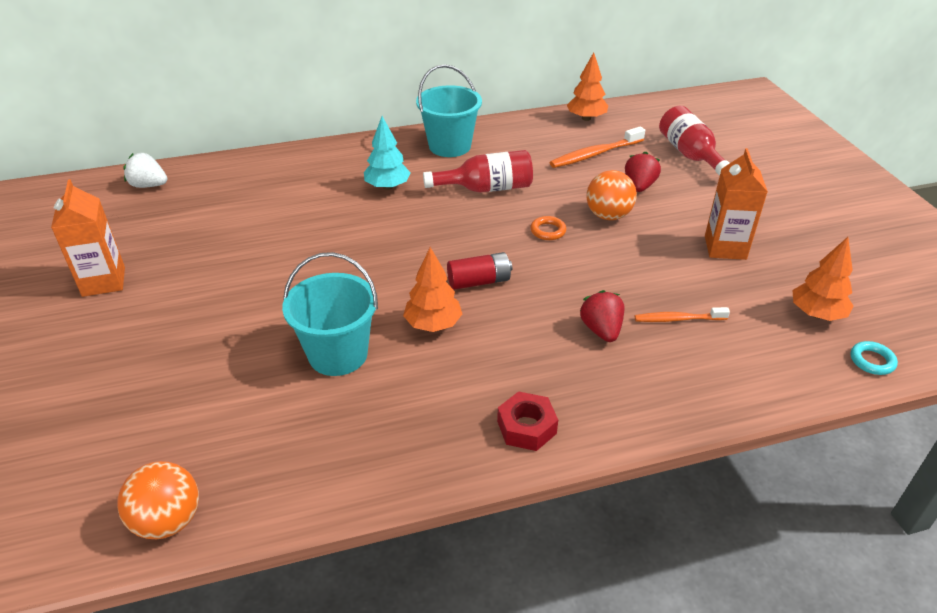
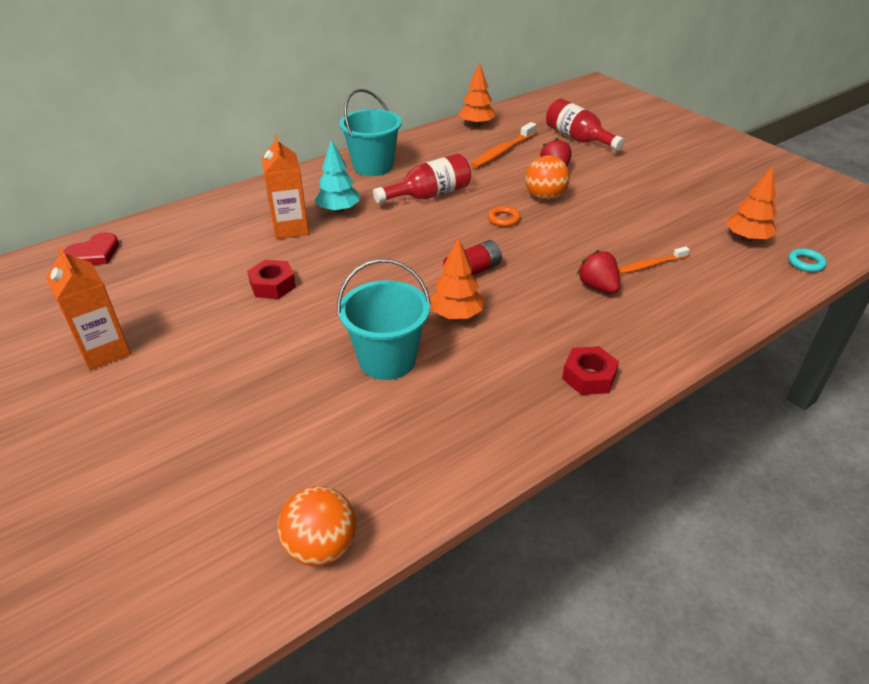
camera: 20 degrees left, 0 degrees up
white strawberry [123,153,167,188] -> red heart [63,232,119,265]
orange carton [705,148,768,260] -> orange carton moved to [261,135,309,239]
none -> red nut [247,260,296,299]

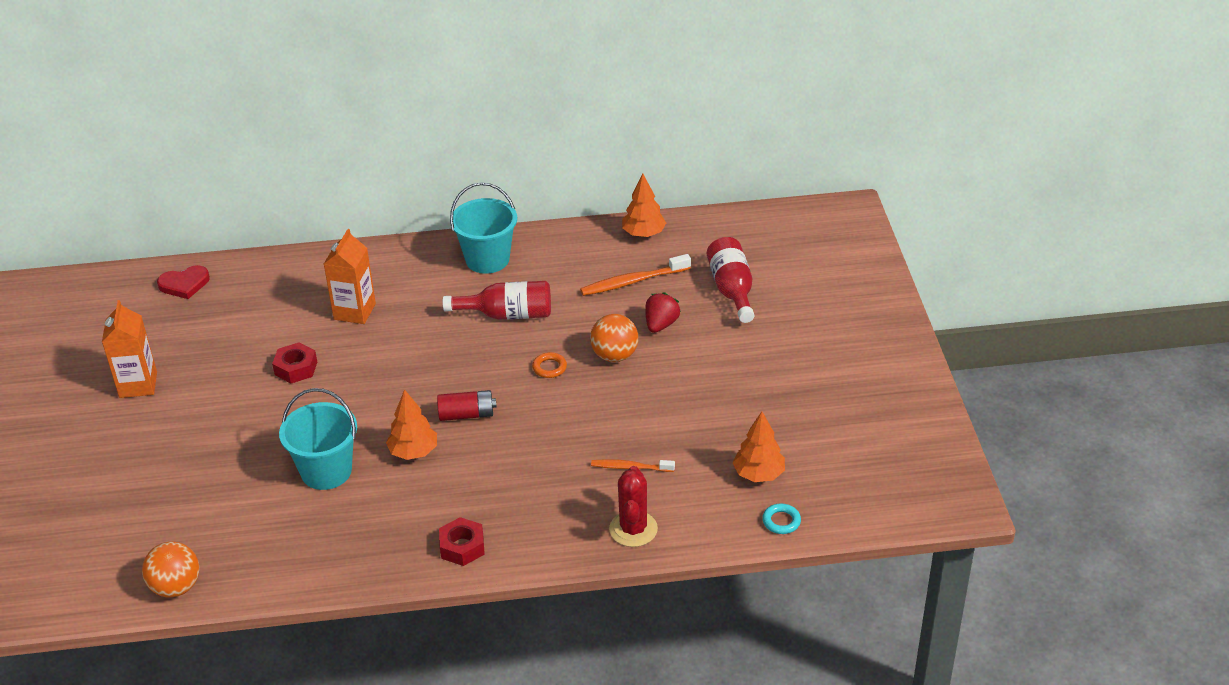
camera: 30 degrees right, 0 degrees up
turquoise tree [315,139,360,213] -> none
red strawberry [577,250,620,294] -> none
none -> red cactus [609,466,658,547]

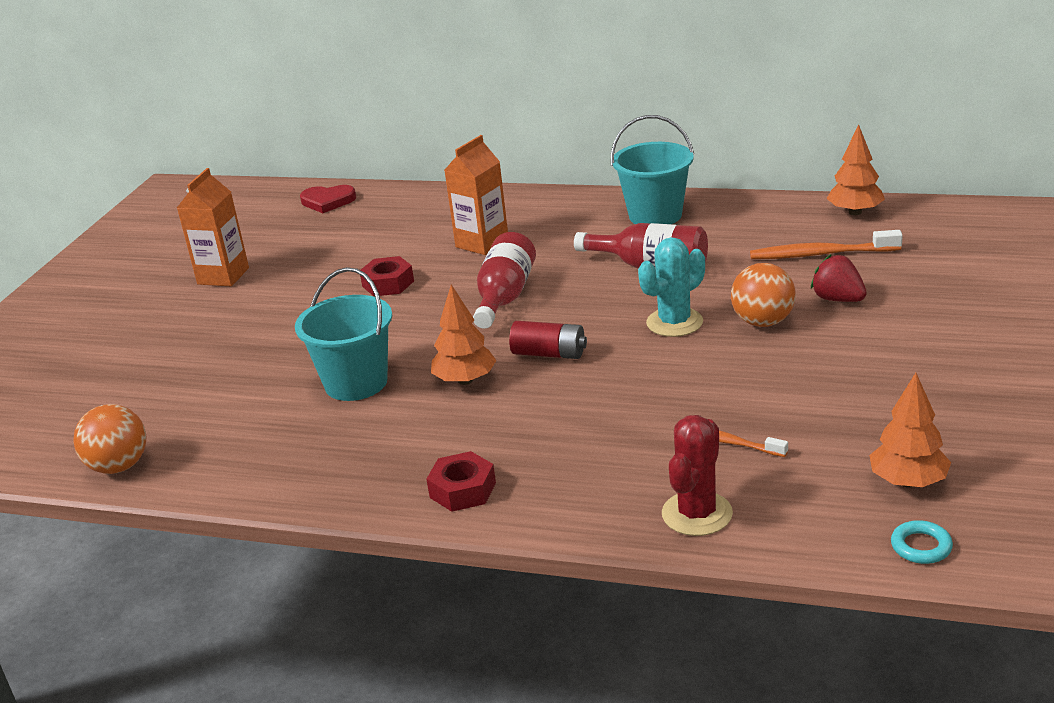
camera: 25 degrees right, 10 degrees down
orange ring [532,352,567,378] -> turquoise cactus [638,237,705,337]
red strawberry [645,292,681,333] -> red strawberry turned 90 degrees counterclockwise [811,254,867,302]
red bottle [707,237,755,323] -> red bottle moved to [473,232,536,329]

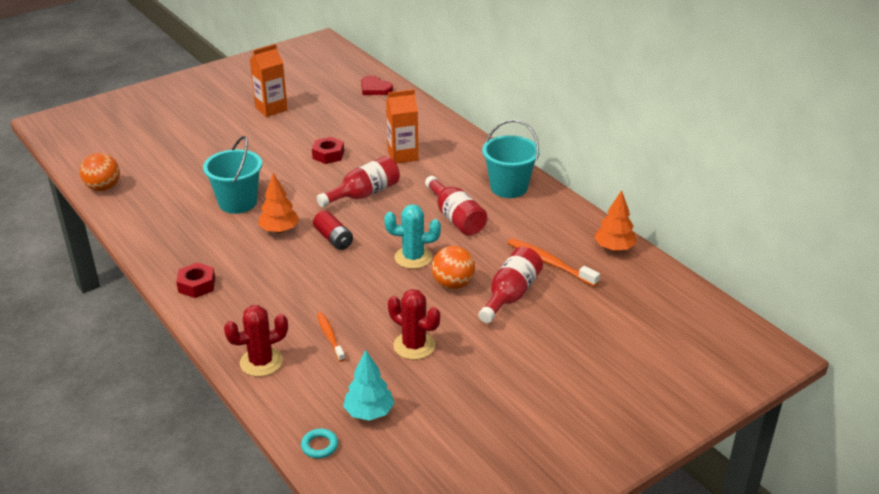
camera: 35 degrees right, 5 degrees up
red strawberry [811,254,867,302] -> red bottle [478,247,543,323]
orange tree [869,373,951,488] -> turquoise tree [343,350,394,421]
none -> red cactus [388,289,440,360]

